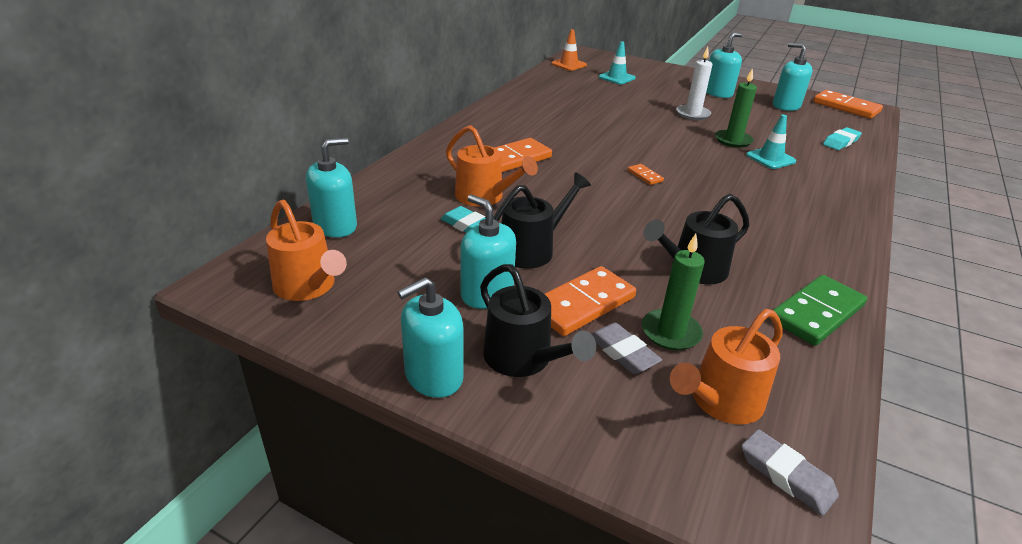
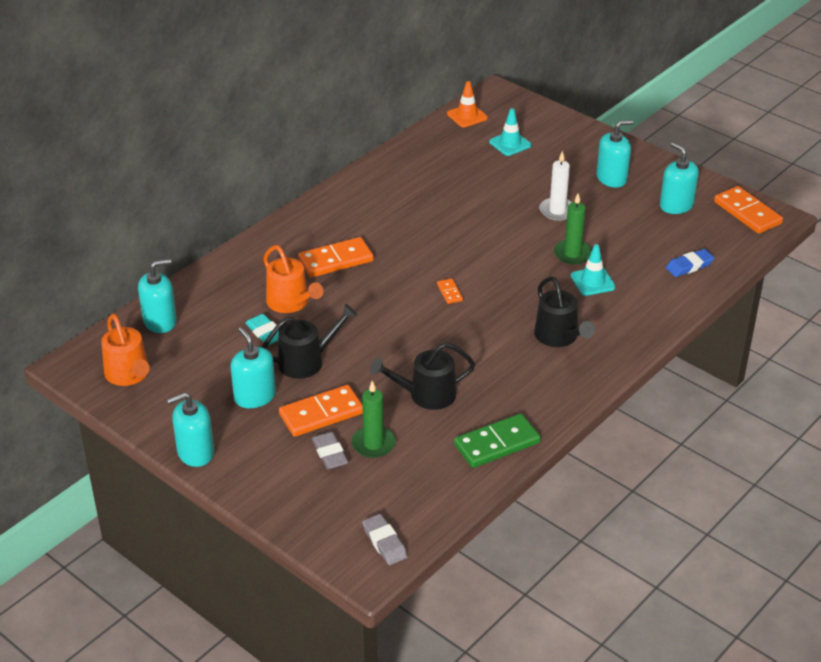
camera: 15 degrees right, 5 degrees up
black watering can [480,264,596,377] -> black watering can moved to [534,277,595,347]
orange watering can [670,309,783,425] -> none
turquoise eraser [823,127,862,150] -> blue eraser [666,249,714,277]

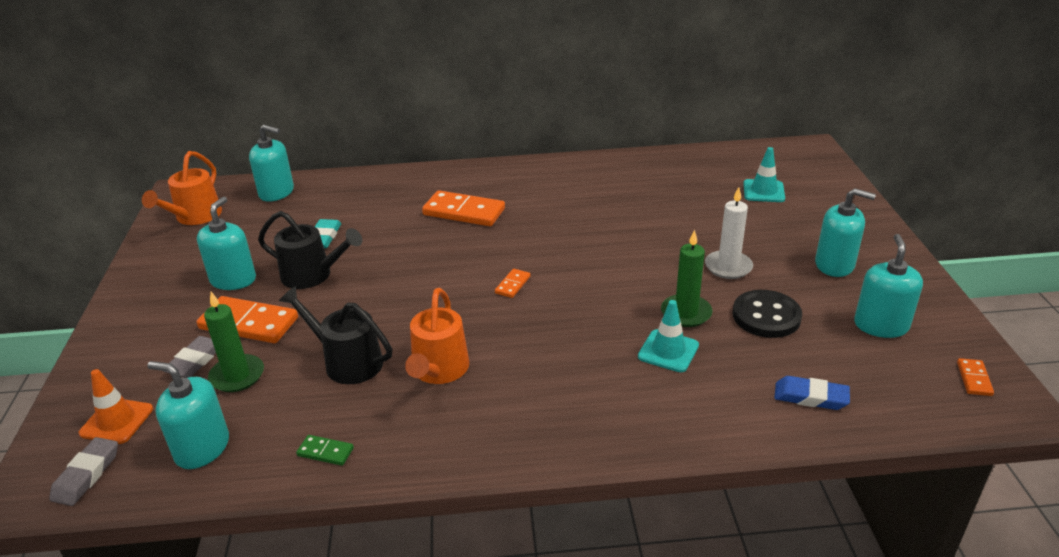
camera: 45 degrees right, 5 degrees down
turquoise soap dispenser [167,392,214,467] -> turquoise soap dispenser moved to [147,361,229,469]
orange watering can [263,245,324,313] -> orange watering can moved to [405,288,469,384]
orange traffic cone [447,81,488,127] -> orange traffic cone moved to [79,369,153,444]
green domino [454,413,541,468] -> green domino [296,435,354,466], size x0.47
black watering can [534,277,595,347] -> none
orange domino [714,186,783,234] -> orange domino [957,358,994,396], size x0.47
none -> black button [732,290,802,338]

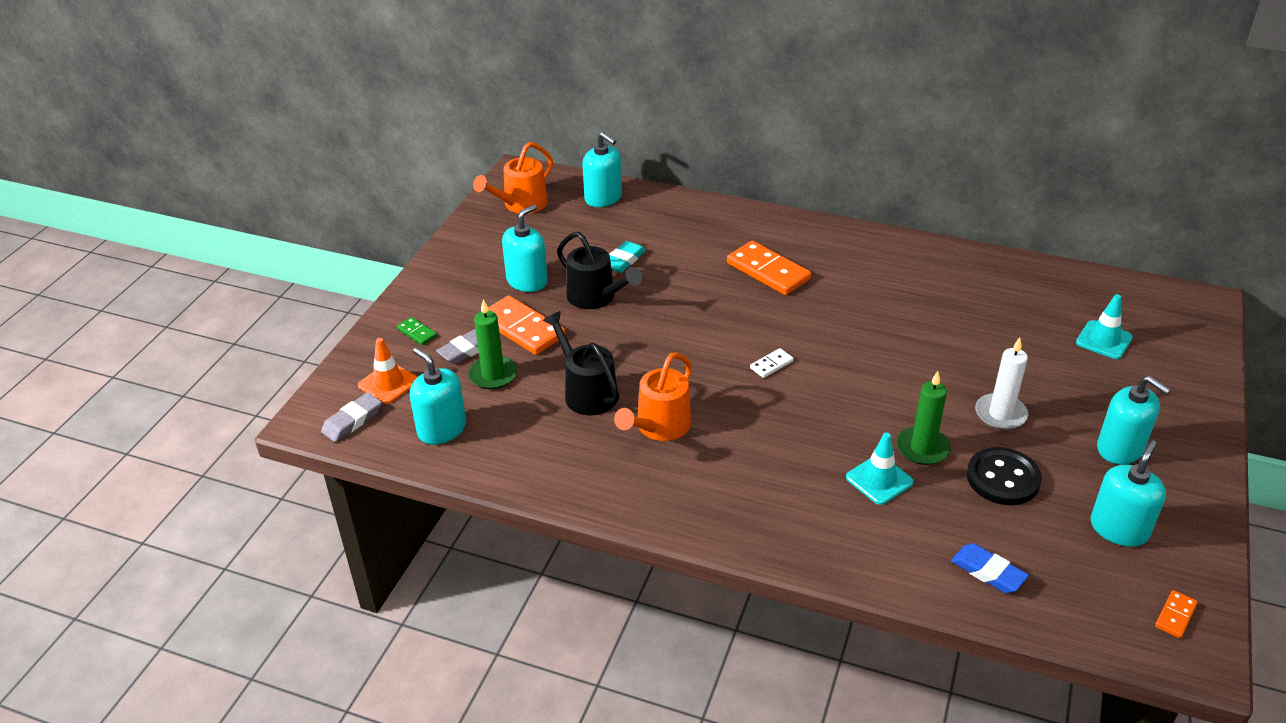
camera: 25 degrees right, 5 degrees up
green domino [296,435,354,466] -> green domino moved to [397,317,437,345]
orange domino [495,269,530,298] -> white domino [750,348,794,378]

